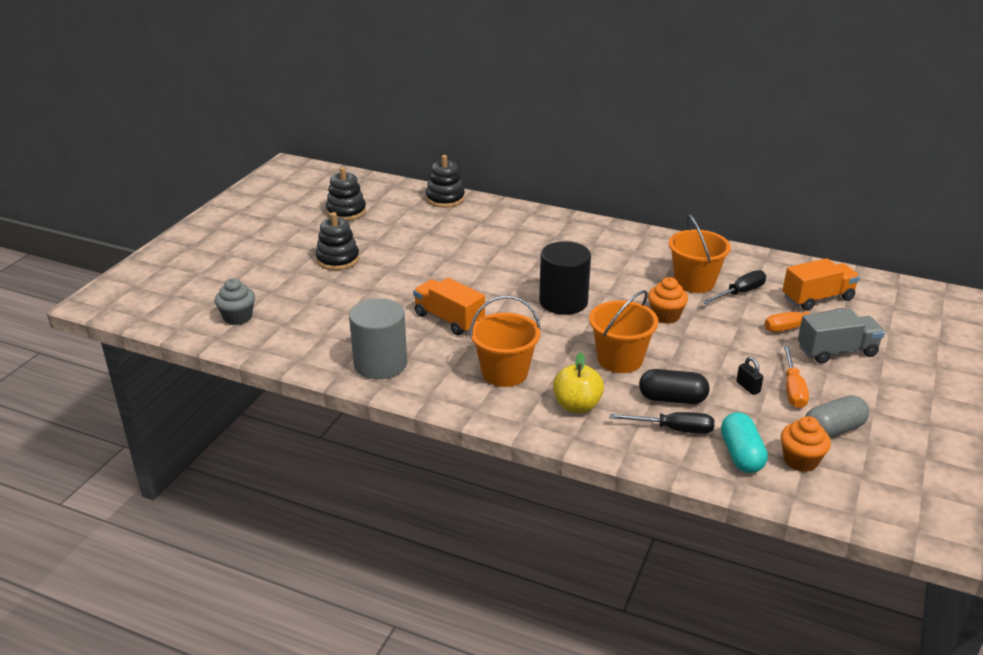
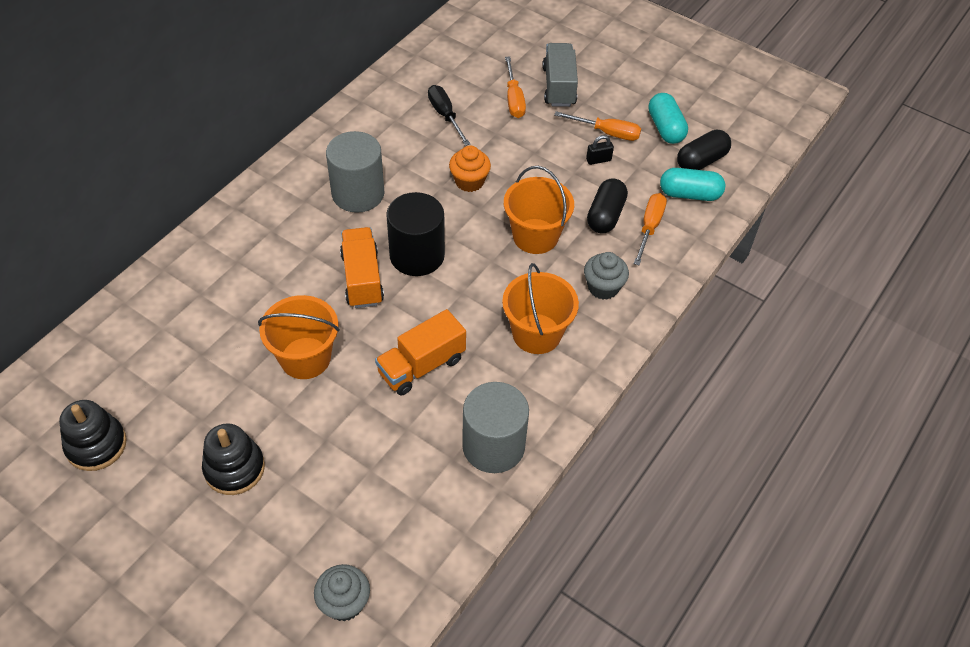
camera: 80 degrees left, 20 degrees up
black stacking toy [426,155,465,208] -> none
yellow apple [553,353,604,413] -> grey cupcake [584,252,629,300]
black screwdriver [610,412,714,434] -> orange screwdriver [634,193,667,265]
orange bucket [669,214,731,293] -> orange bucket moved to [258,295,340,379]
orange cupcake [781,416,831,472] -> black capsule [677,130,731,170]
orange truck [783,258,860,311] -> orange truck moved to [340,227,384,308]
grey capsule [805,395,869,438] -> turquoise capsule [648,93,688,144]
none -> grey cylinder [326,131,384,213]

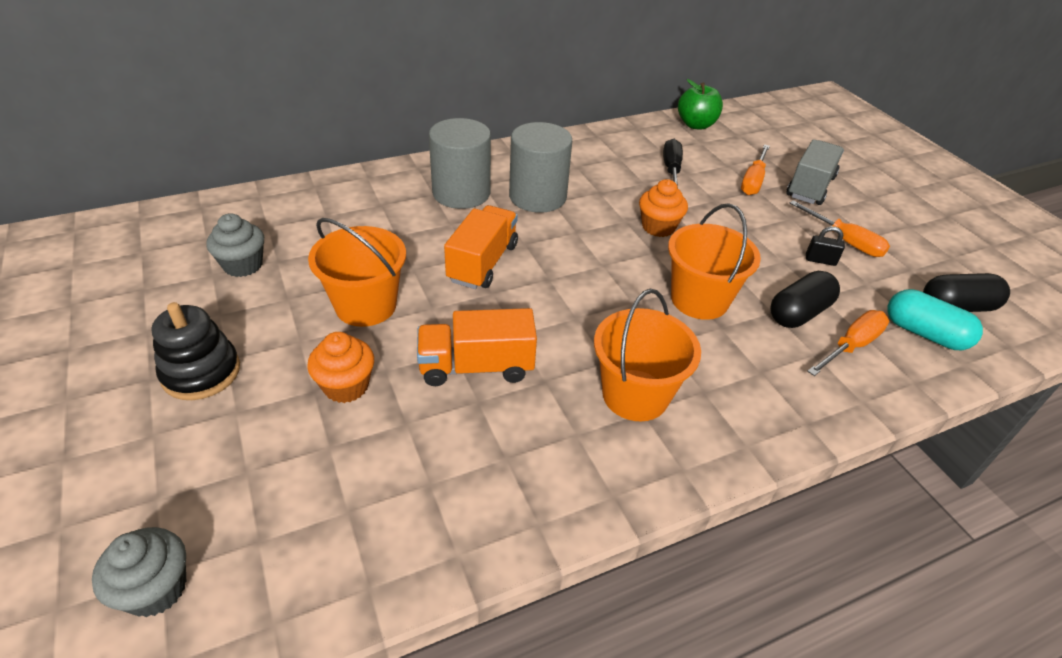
camera: 30 degrees right, 10 degrees down
black stacking toy [59,400,127,471] -> none
black cylinder [386,192,445,276] -> none
grey cylinder [462,382,529,473] -> grey cylinder moved to [429,118,491,209]
grey cupcake [584,252,629,300] -> grey cupcake moved to [206,213,264,277]
turquoise capsule [648,93,688,144] -> none
none -> orange cupcake [307,332,374,403]
none -> green apple [678,79,723,130]

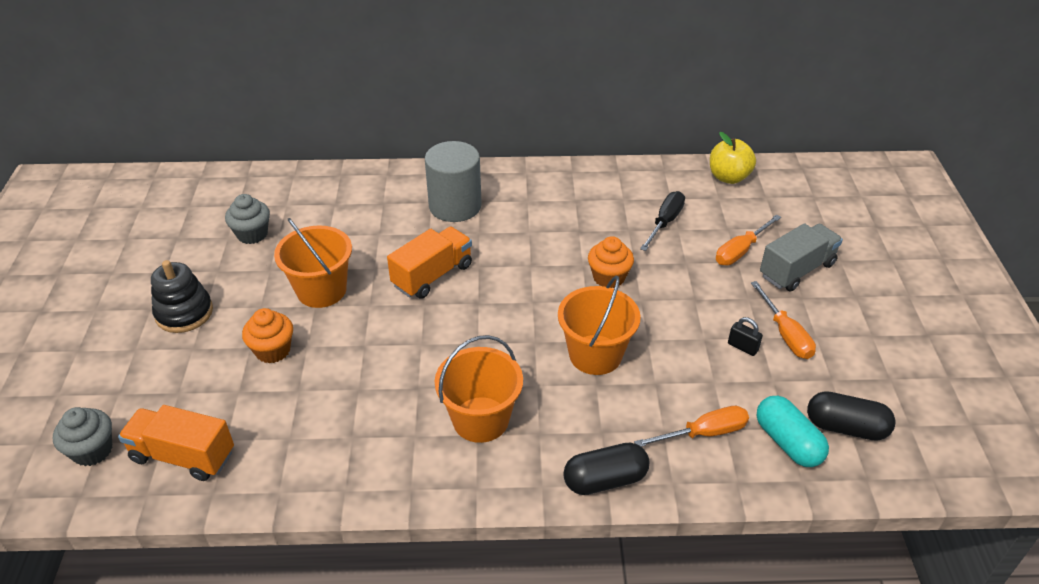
camera: 25 degrees right, 0 degrees up
orange truck [417,308,537,386] -> orange truck moved to [118,405,234,481]
grey cylinder [509,122,572,213] -> none
green apple [678,79,723,130] -> yellow apple [710,132,756,184]
black capsule [770,271,840,328] -> black capsule moved to [563,443,649,495]

